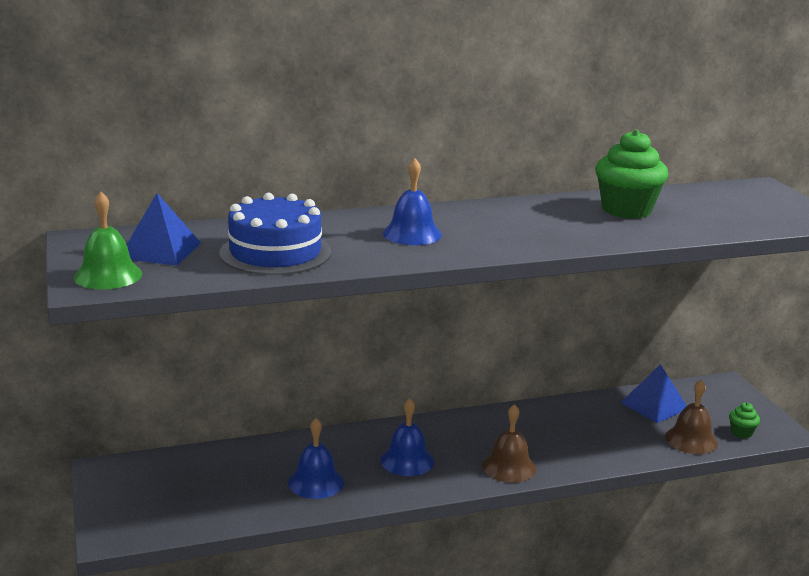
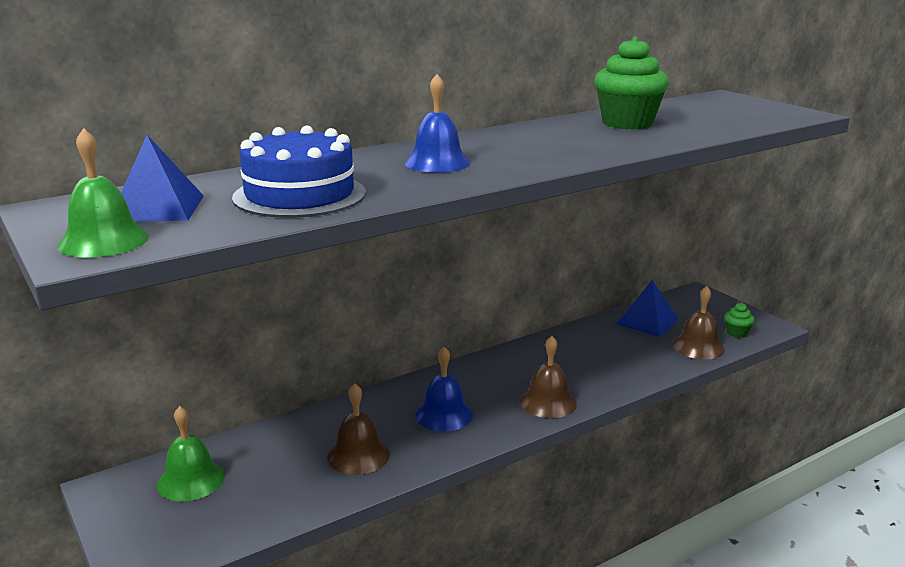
camera: 15 degrees left, 0 degrees up
blue bell [288,418,344,499] -> brown bell [327,384,390,475]
none -> green bell [157,406,225,501]

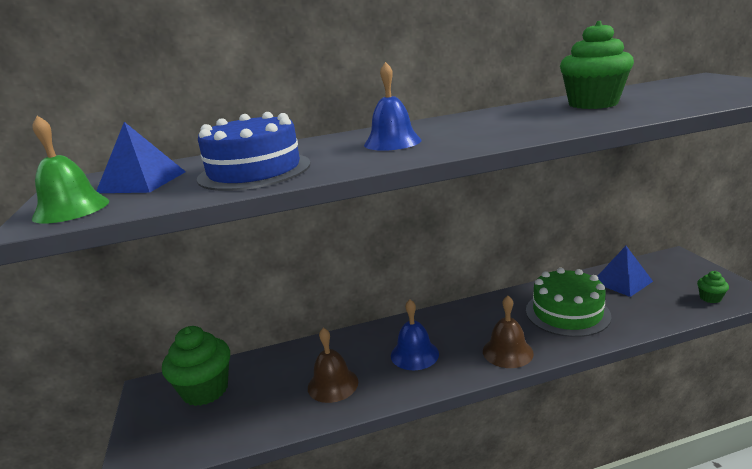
camera: 20 degrees right, 0 degrees up
green bell [157,406,225,501] -> green cupcake [162,326,230,406]
brown bell [673,286,725,359] -> none
none -> green cake [526,268,611,337]

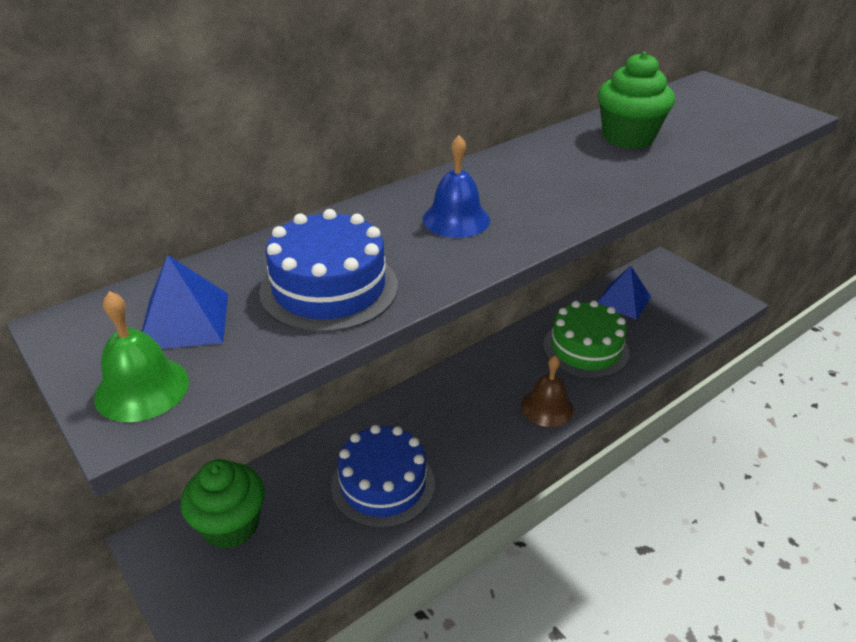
camera: 25 degrees left, 15 degrees up
brown bell [308,328,358,403] -> blue cake [331,425,435,528]
blue bell [391,300,439,370] -> none
green cupcake [697,271,729,303] -> none

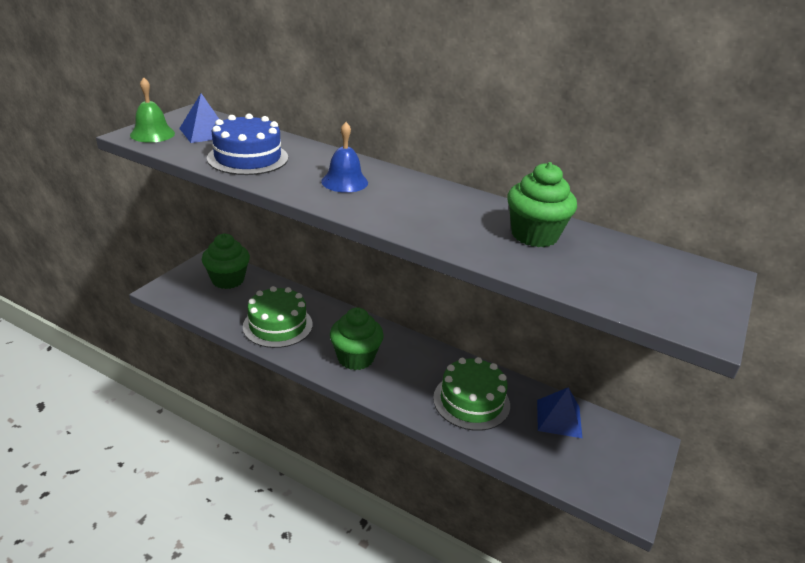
camera: 65 degrees right, 5 degrees down
blue cake [331,425,435,528] -> green cake [243,286,312,348]
brown bell [521,356,574,427] -> none
none -> green cupcake [330,308,384,370]

